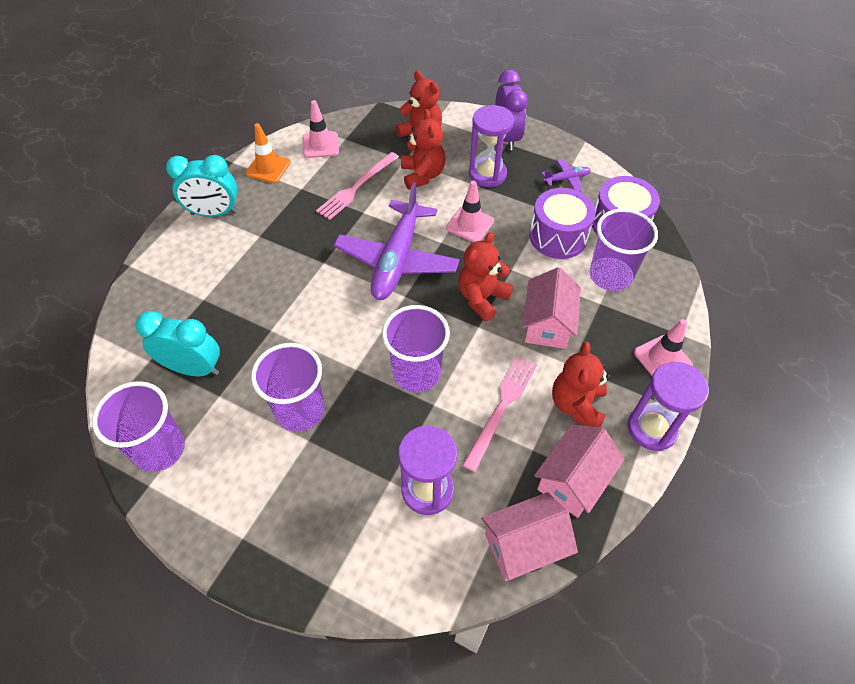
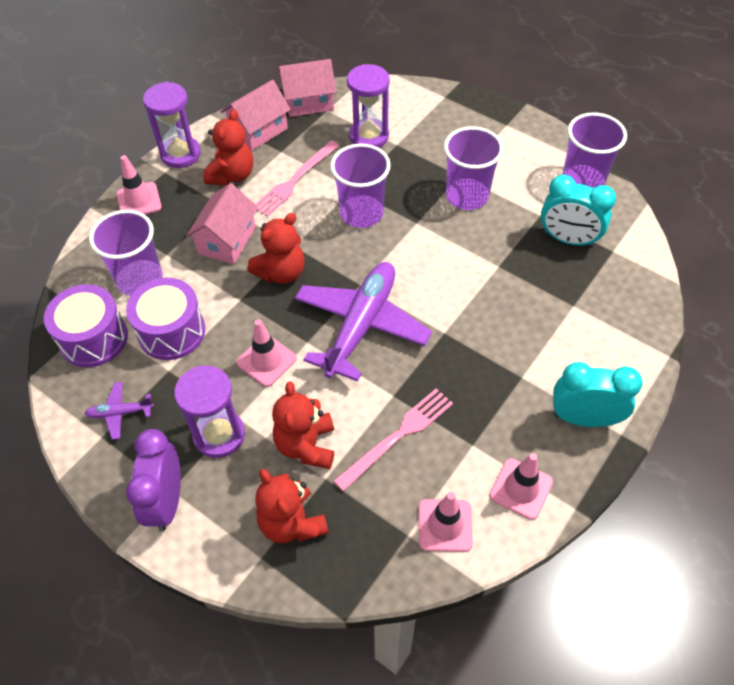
camera: 170 degrees left, 0 degrees up
orange traffic cone [245,123,291,183] -> pink traffic cone [490,453,553,520]

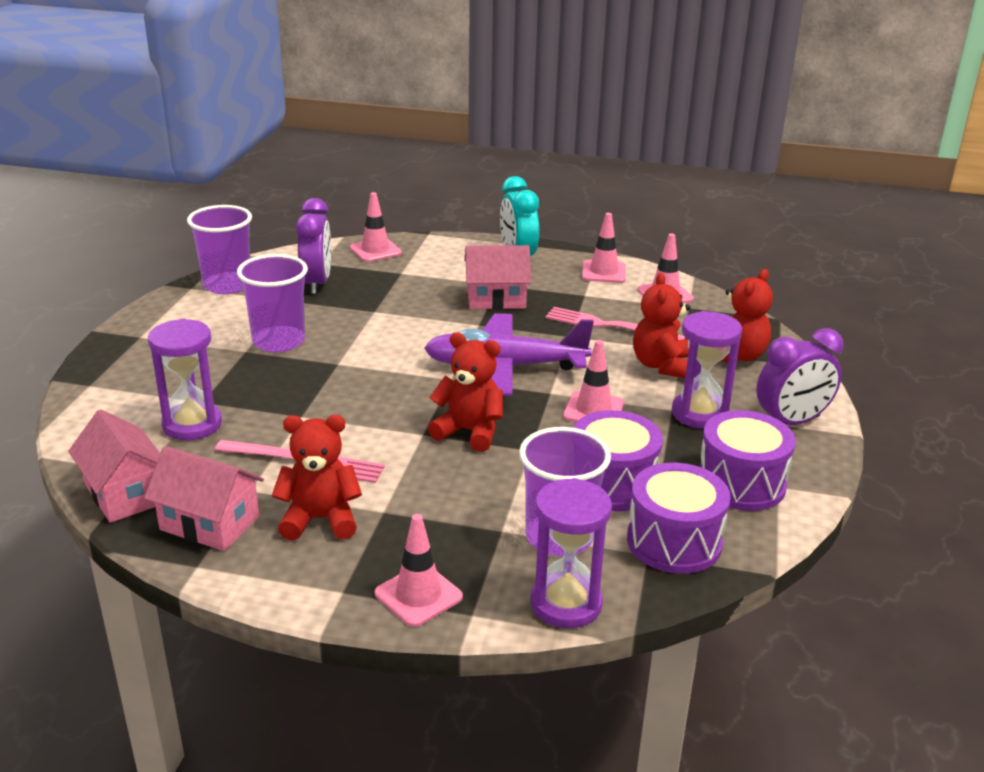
camera: 115 degrees left, 25 degrees down
purple plane [85,382,154,440] -> purple drum [699,410,796,511]
purple hourglass [143,82,201,168] -> purple hourglass moved to [530,478,612,628]
pink house [186,183,258,264] -> pink house moved to [464,245,531,309]
red teddy bear [272,381,334,469] -> red teddy bear turned 120 degrees clockwise [633,273,690,378]
purple cup [330,144,391,228] -> none
turquoise clock [541,174,616,247] -> purple clock [296,198,331,294]
none -> pink traffic cone [350,192,402,262]

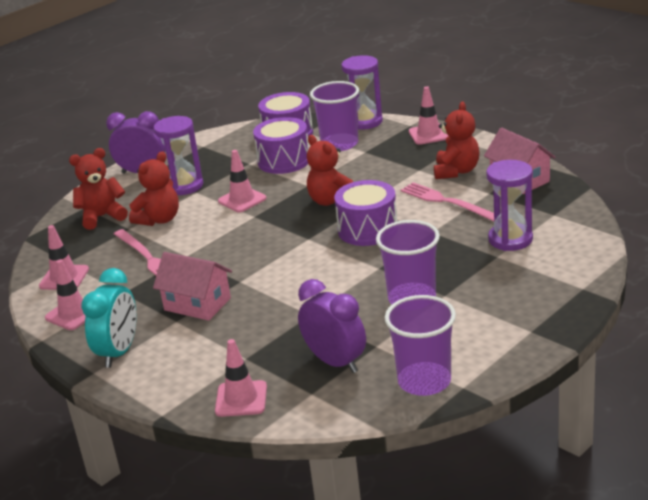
camera: 145 degrees left, 0 degrees up
pink house [68,409,160,523] -> none
red teddy bear [272,415,362,541] -> red teddy bear turned 105 degrees counterclockwise [434,102,479,179]
purple clock [296,198,331,294] -> purple clock turned 105 degrees clockwise [298,279,366,373]
purple plane [424,313,594,396] -> none
purple drum [699,410,796,511] -> purple drum moved to [334,180,397,246]

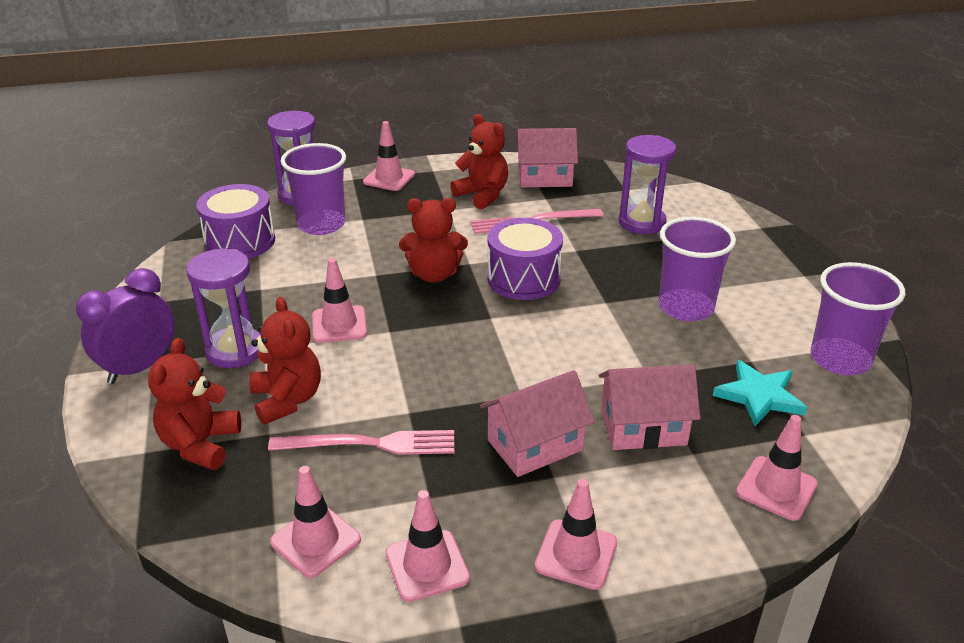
camera: 60 degrees left, 5 degrees up
turquoise clock [81,268,136,368] -> pink traffic cone [535,479,617,590]
purple drum [253,117,309,174] -> none
purple clock [298,279,366,373] -> turquoise star [713,360,807,426]
none -> pink house [598,364,700,450]

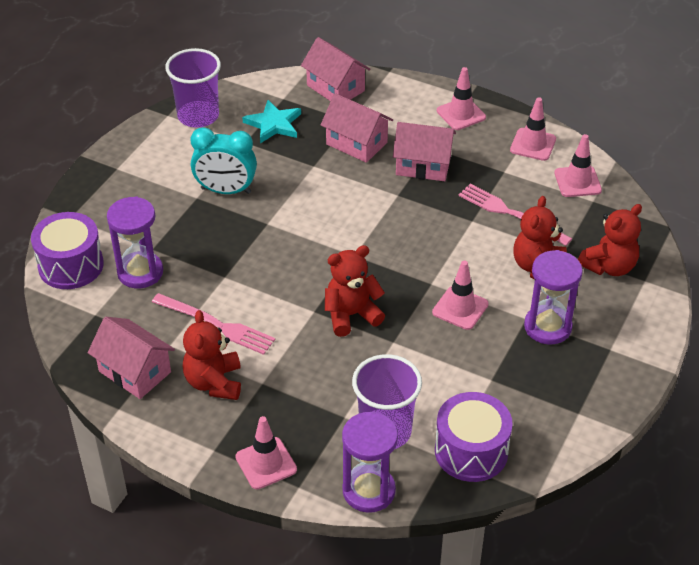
camera: 140 degrees left, 10 degrees up
purple clock [76,268,175,384] -> none
red teddy bear [399,198,468,283] -> red teddy bear turned 60 degrees counterclockwise [325,245,385,337]
purple drum [487,218,563,300] -> purple drum moved to [31,212,104,289]
purple cup [659,217,736,322] -> turquoise clock [191,127,257,194]
pink traffic cone [736,415,818,521] -> pink house [301,37,371,101]

